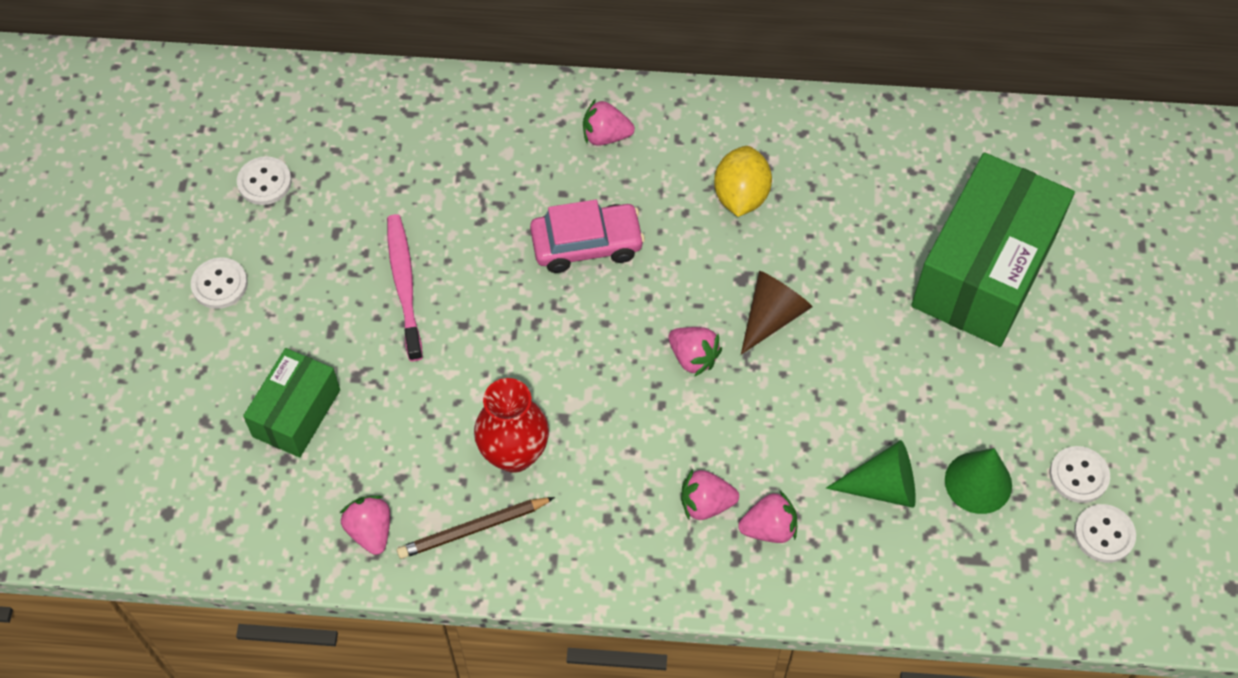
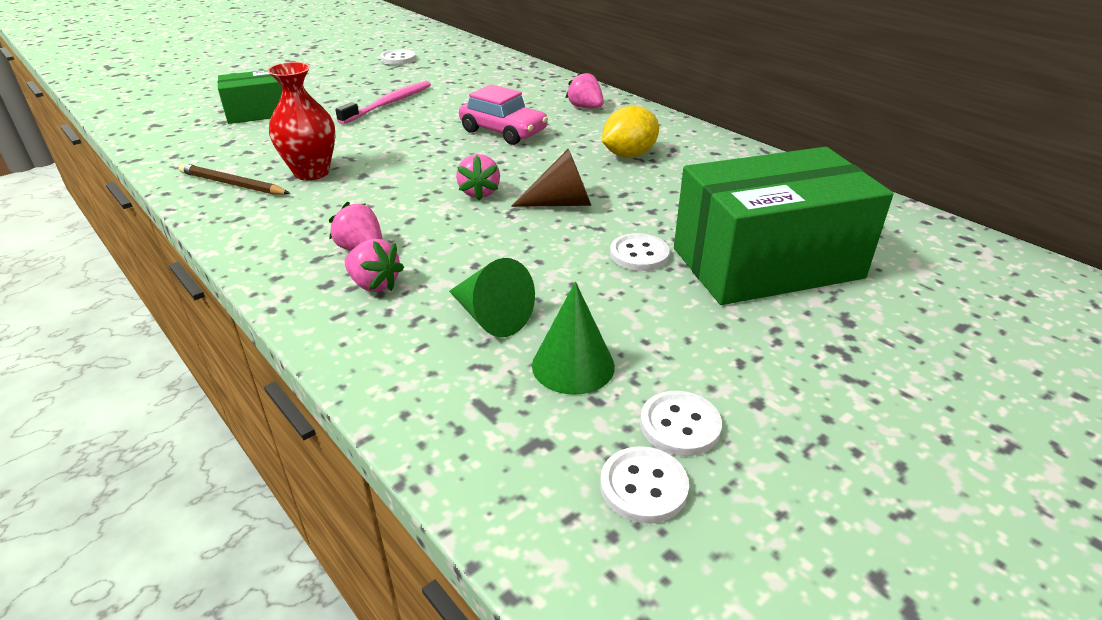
camera: 45 degrees right, 25 degrees down
white button [191,257,248,309] -> white button moved to [610,233,670,271]
pink strawberry [340,496,390,555] -> none

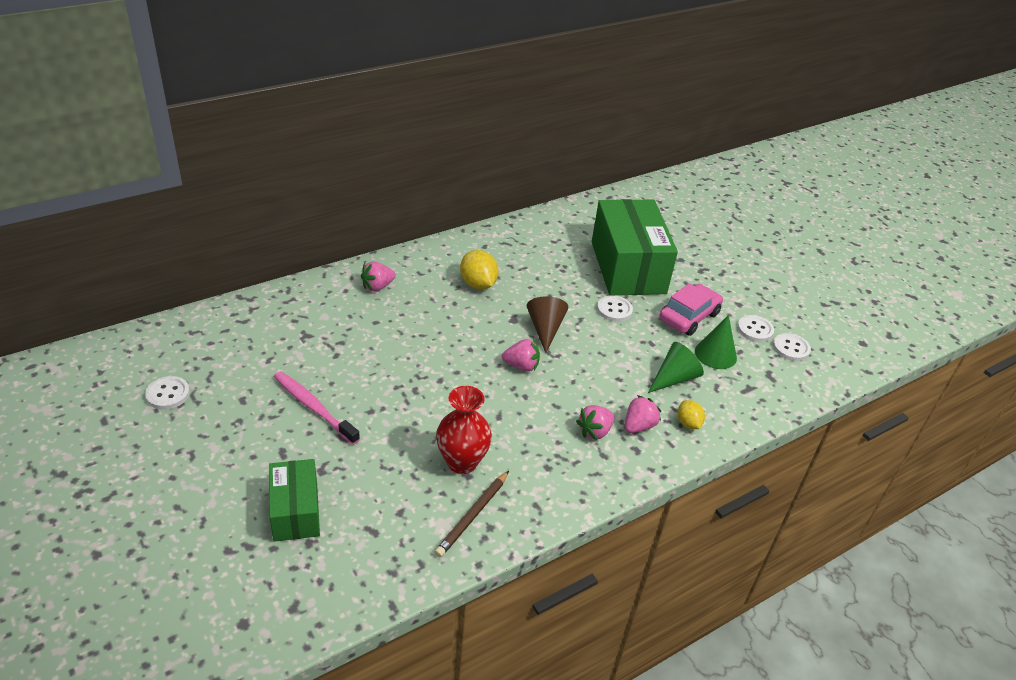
camera: 85 degrees left, 5 degrees up
pink car [459,84,548,145] -> pink car moved to [659,283,723,336]
none -> yellow lemon [678,400,705,429]

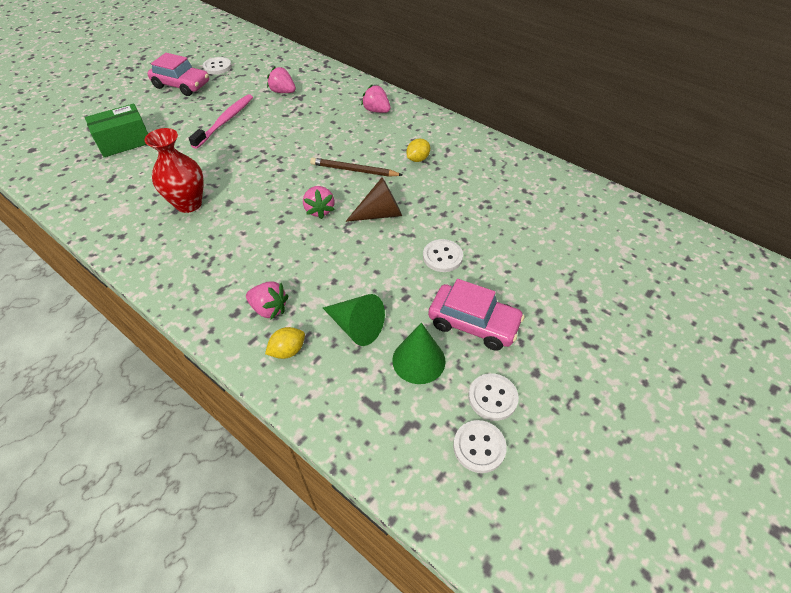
camera: 75 degrees right, 10 degrees up
brown pencil [434,471,509,557] -> brown pencil moved to [310,157,402,177]
yellow lemon [460,250,499,290] -> yellow lemon [406,139,430,162], size x0.61
pink strawberry [576,405,615,441] -> pink strawberry moved to [267,67,296,93]
green box [592,199,678,295] -> none
none -> pink car [147,53,209,96]

